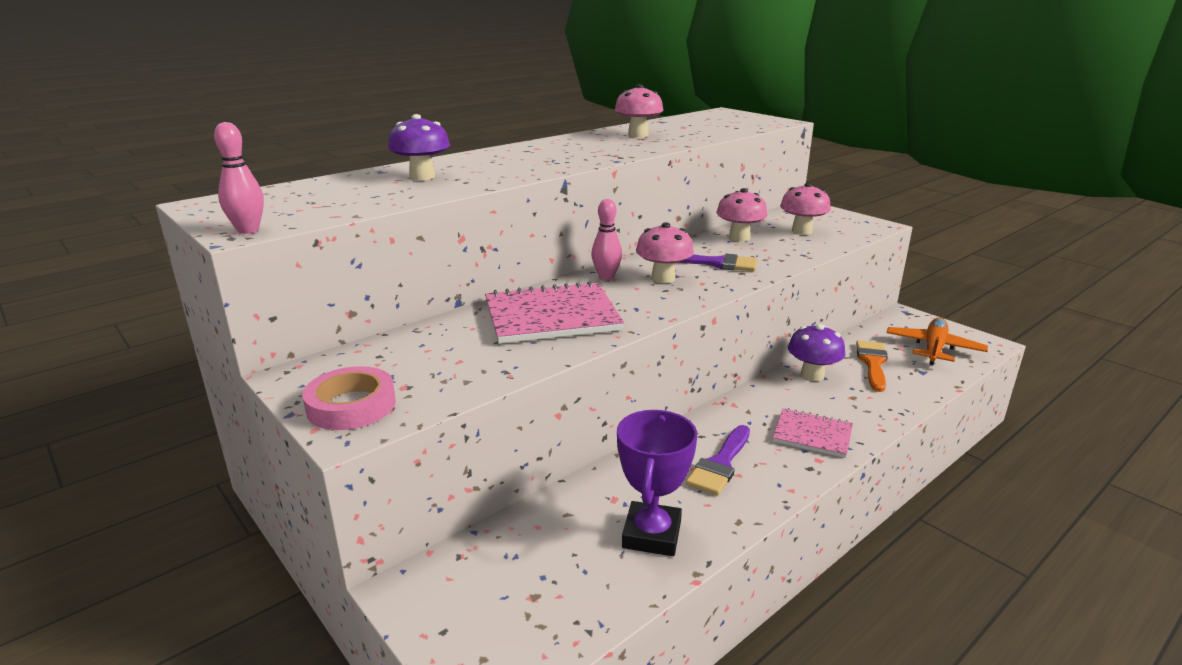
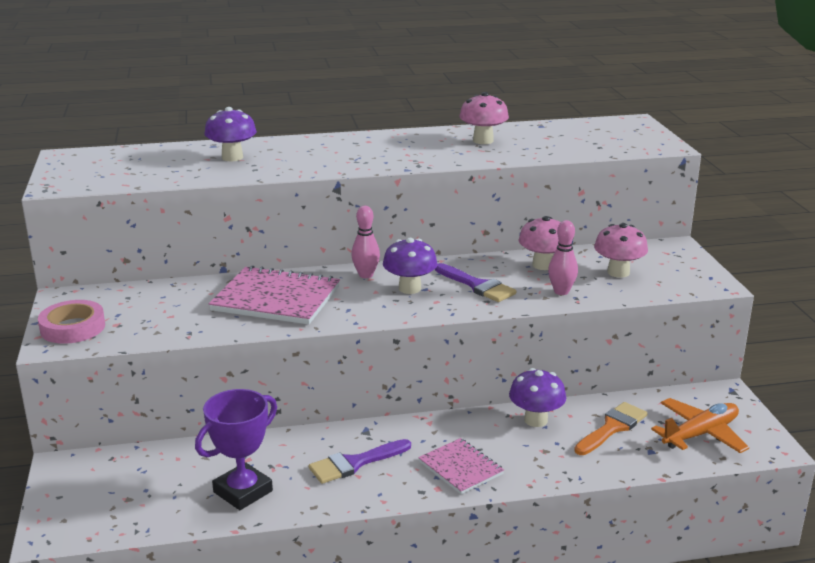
camera: 30 degrees right, 0 degrees up
pink bowling pin [214,122,264,234] -> pink bowling pin moved to [548,220,578,295]
pink mushroom [636,222,694,283] -> purple mushroom [383,238,437,294]

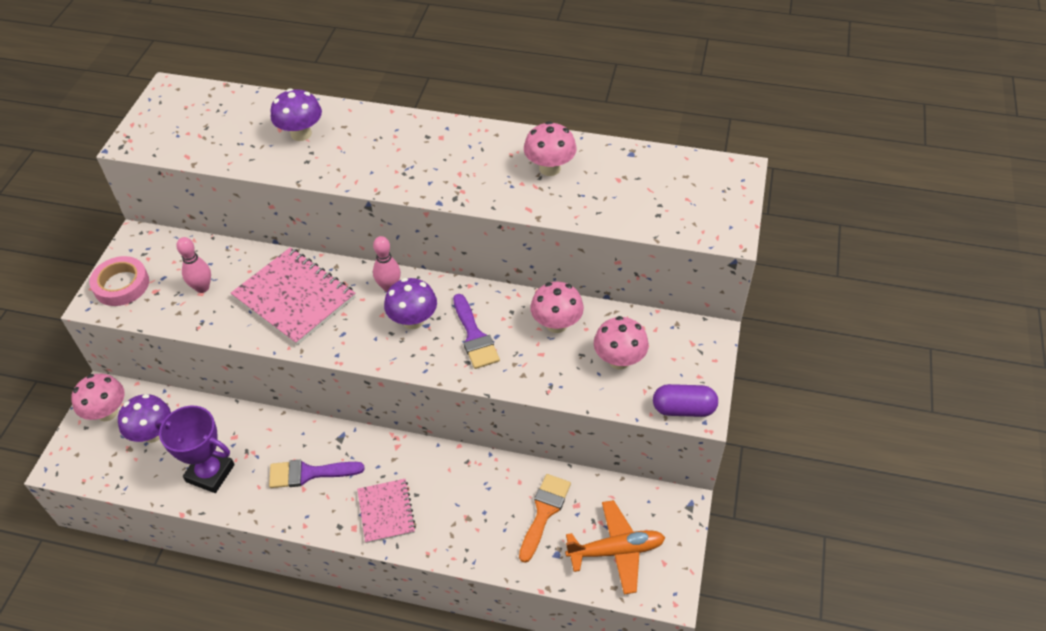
camera: 25 degrees right, 25 degrees up
purple trophy [195,389,277,510] -> purple trophy turned 45 degrees clockwise [155,406,235,493]
purple mushroom [509,368,566,427] -> purple mushroom moved to [118,394,171,443]
pink bowling pin [548,220,578,295] -> pink bowling pin moved to [176,237,211,293]
orange brush [574,402,648,455] -> orange brush turned 45 degrees counterclockwise [519,474,571,563]
none -> pink mushroom [71,374,125,421]
none -> purple capsule [653,384,718,417]

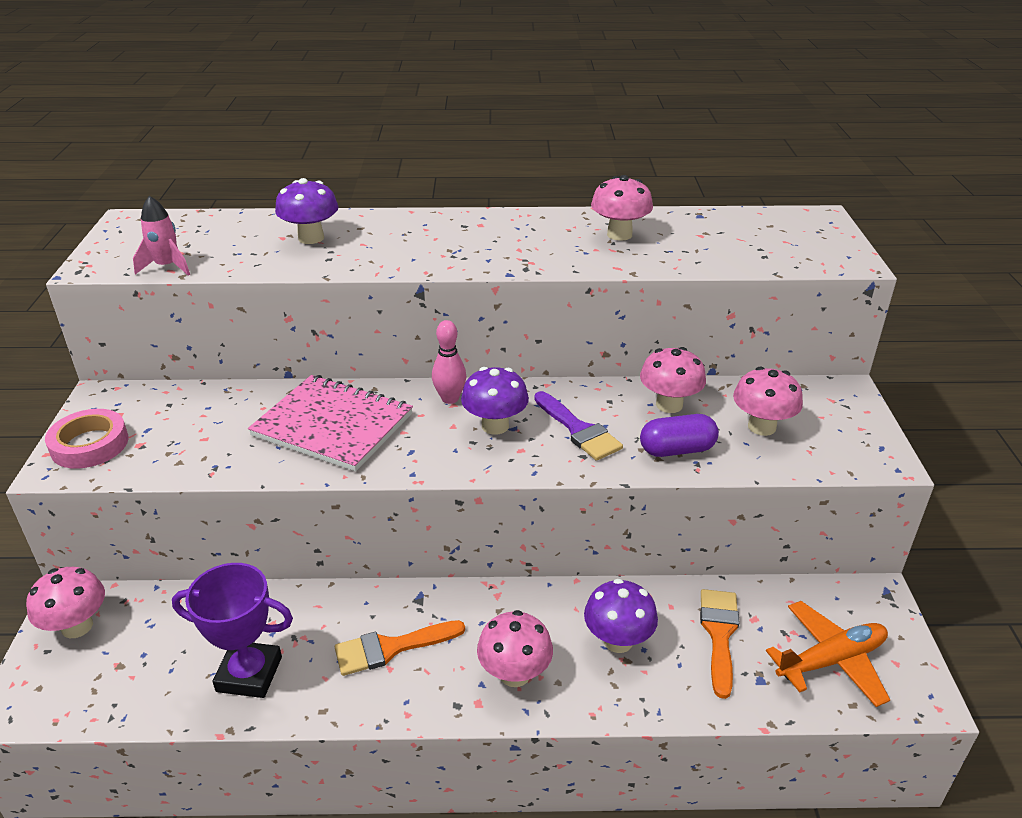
camera: 15 degrees left, 15 degrees down
purple mushroom [118,394,171,443] -> purple mushroom moved to [584,579,658,653]
pink bowling pin [176,237,211,293] -> none
purple brush [269,460,364,488] -> orange brush [335,620,465,676]
pink notebook [357,479,416,543] -> pink mushroom [477,610,553,687]
purple capsule [653,384,718,417] -> purple capsule moved to [640,414,719,457]
none -> pink rocket [133,196,190,276]

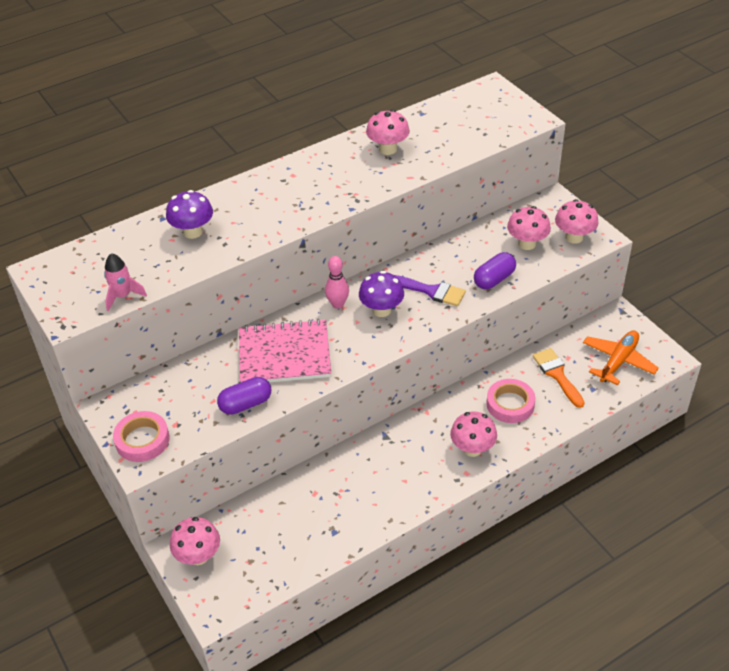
camera: 30 degrees left, 10 degrees up
purple trophy [172,563,293,698] -> none
orange brush [335,620,465,676] -> none
purple mushroom [584,579,658,653] -> pink tape [486,379,535,423]
pink mushroom [640,347,706,413] -> pink mushroom moved to [555,199,599,244]
none -> purple capsule [217,377,271,415]

